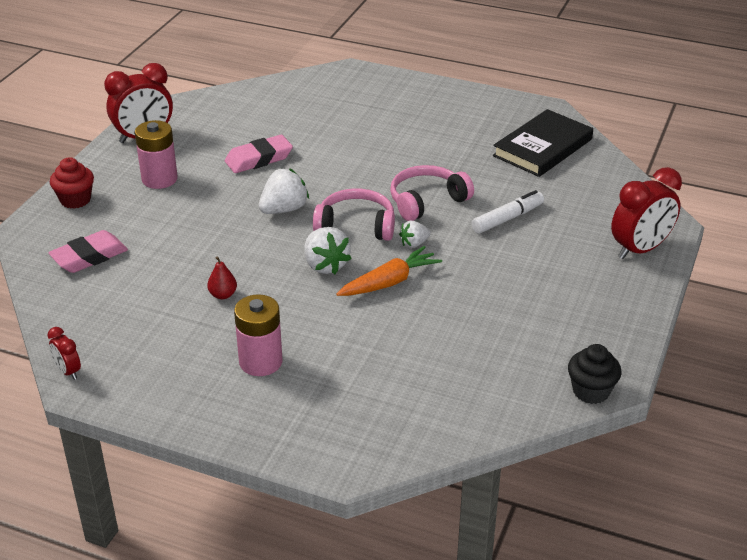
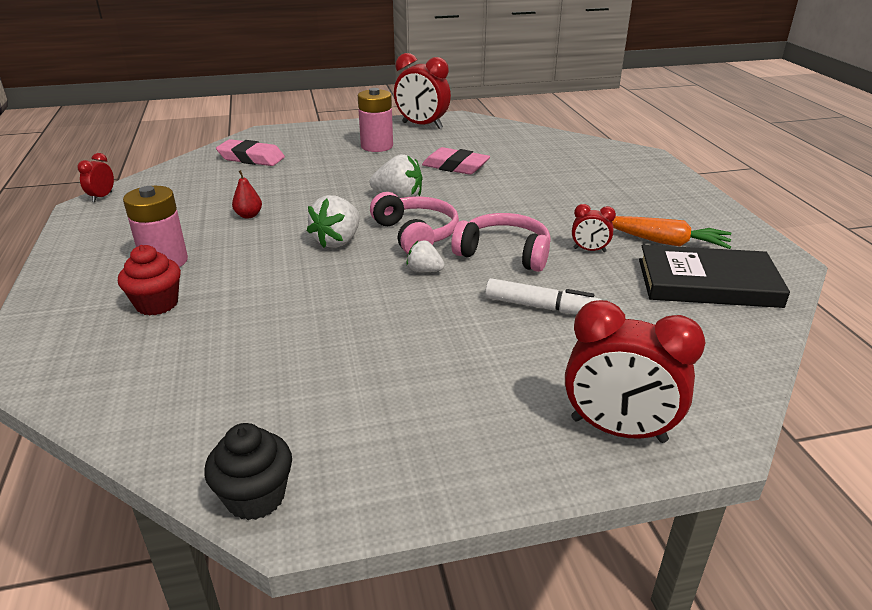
camera: 55 degrees right, 5 degrees down
red cupcake [50,157,94,209] -> red cupcake moved to [118,245,181,316]
orange carrot [336,246,442,296] -> orange carrot moved to [612,216,731,249]
none -> red clock [572,204,616,252]

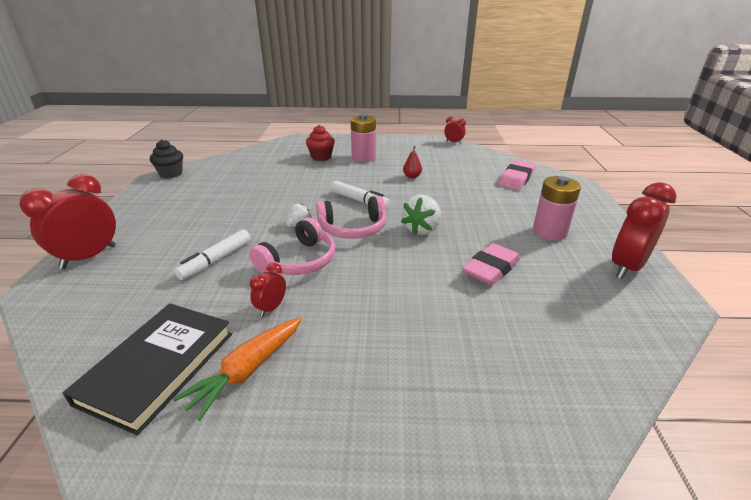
camera: 105 degrees right, 0 degrees up
white strawberry [307,195,360,248] -> white marker [331,181,390,209]

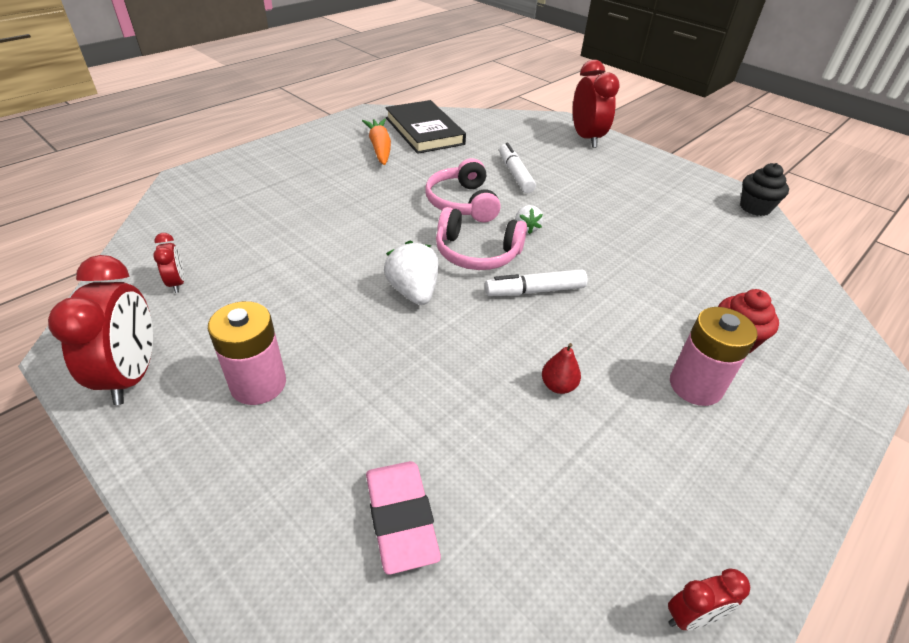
camera: 130 degrees right, 10 degrees up
red clock [250,263,286,317] -> red clock moved to [153,233,185,293]
pink headphones [316,196,386,239] -> pink headphones turned 105 degrees counterclockwise [436,207,527,270]
pink eraser [462,243,520,285] -> none

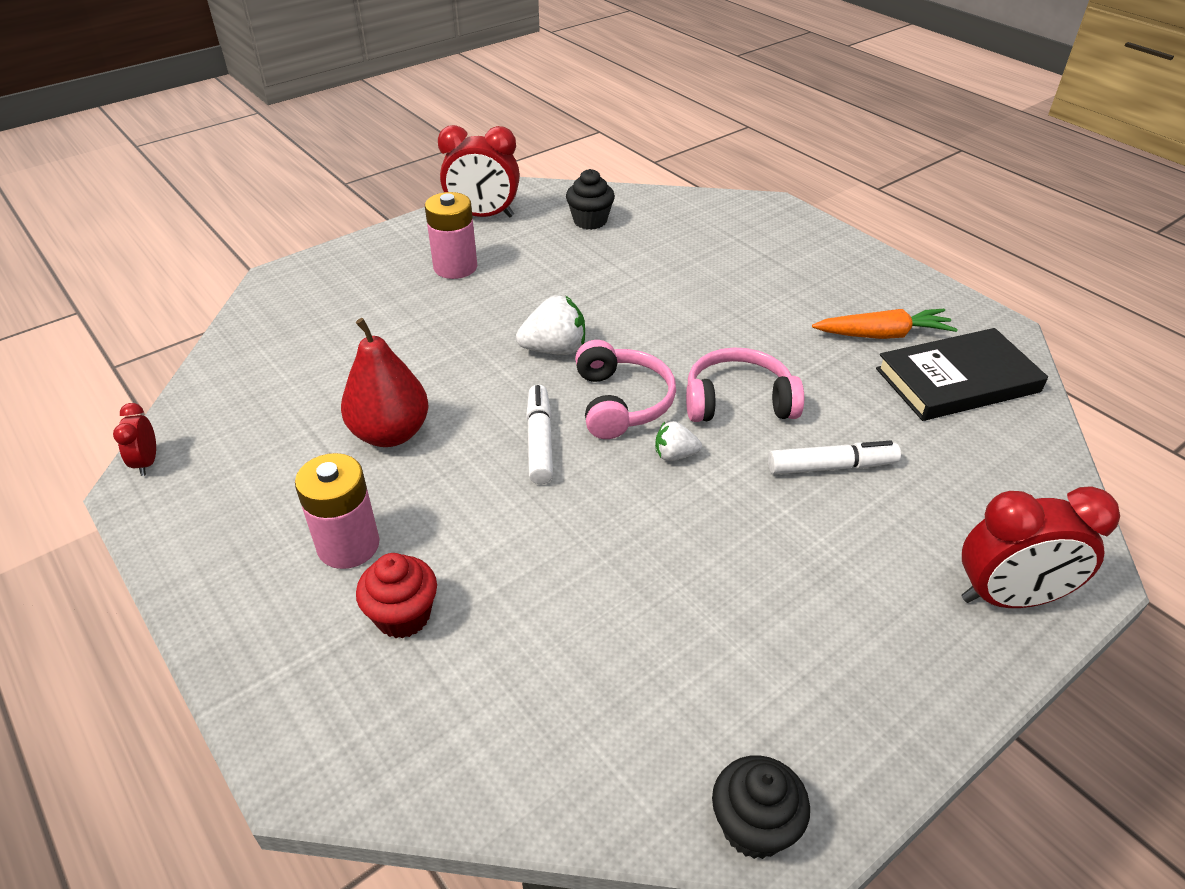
camera: 100 degrees right, 0 degrees up
red clock [153,233,185,293] -> black cupcake [566,169,615,230]
pink eraser [366,461,441,575] -> none
pink headphones [436,207,527,270] -> pink headphones turned 150 degrees clockwise [575,340,676,439]
red pear [542,343,581,394] -> red pear [341,318,429,447], size x2.12

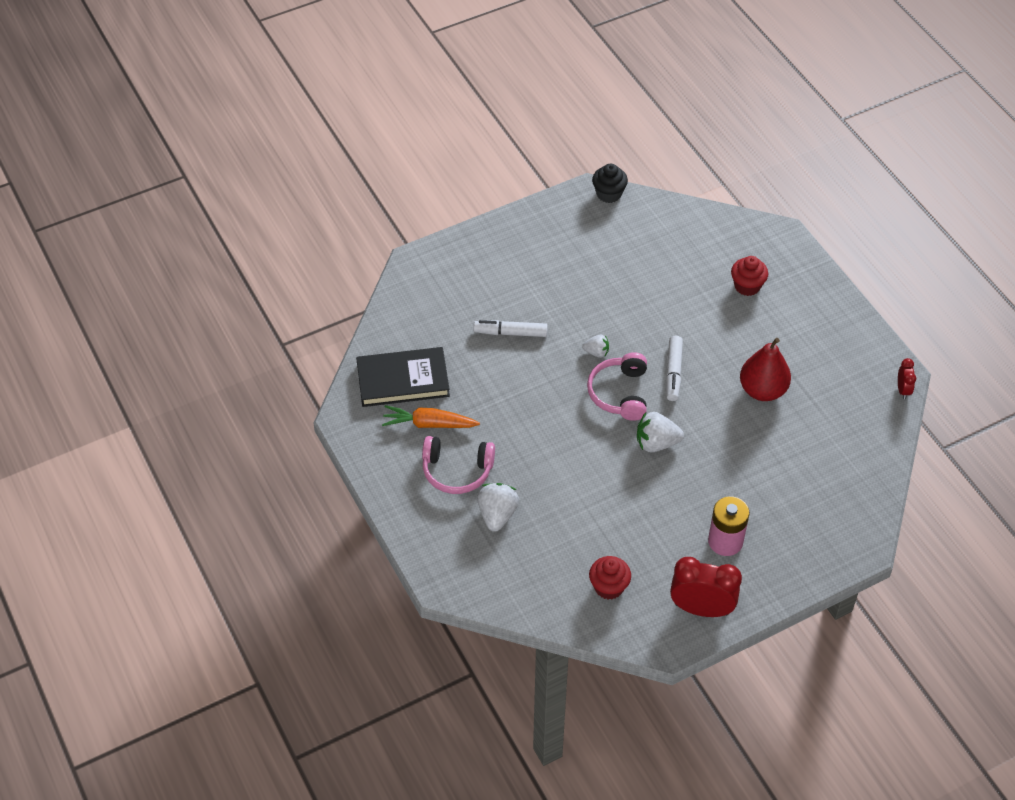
camera: 170 degrees left, 10 degrees up
pink battery [295,453,380,569] -> none
black cupcake [566,169,615,230] -> red cupcake [589,556,631,600]
pink headphones [686,347,804,422] -> pink headphones moved to [422,436,495,494]
red clock [961,486,1120,608] -> none
none -> white strawberry [477,483,519,532]

